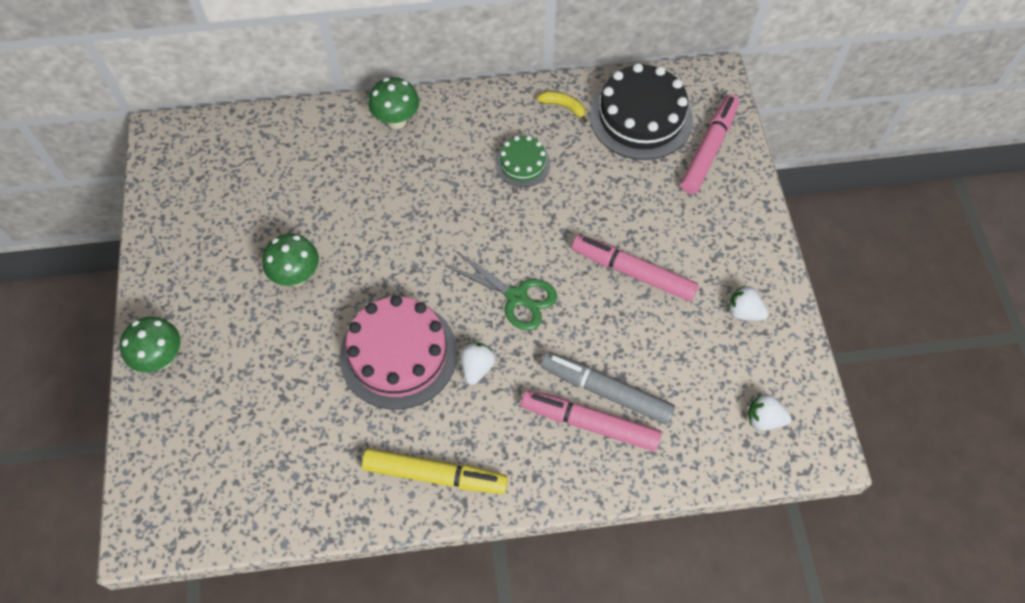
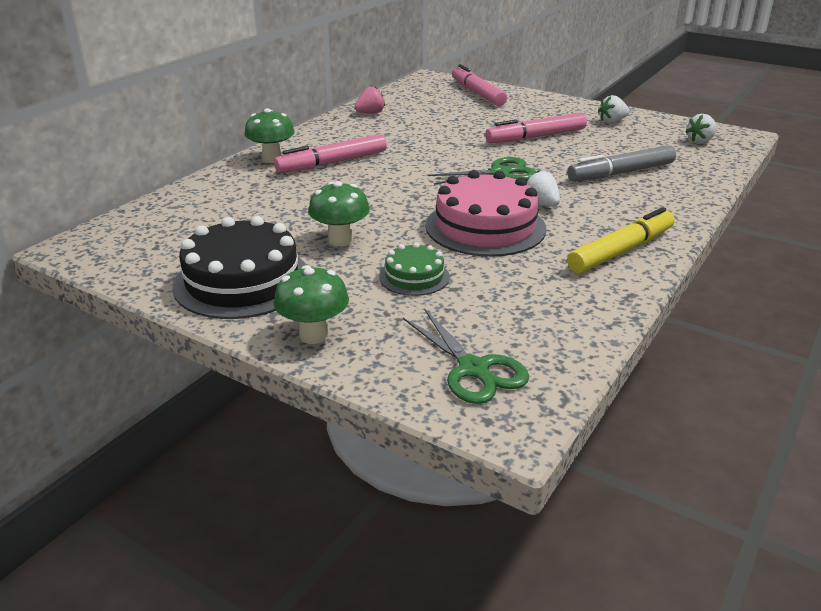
camera: 50 degrees left, 30 degrees down
green cake [495,136,551,187] -> green cake moved to [379,242,450,296]
pink marker [521,390,662,451] -> pink marker moved to [274,134,387,173]
yellow banana [537,91,587,123] -> pink strawberry [355,87,385,114]
black cake [590,63,693,160] -> black cake moved to [172,216,307,319]
none -> green scissors [403,309,529,404]

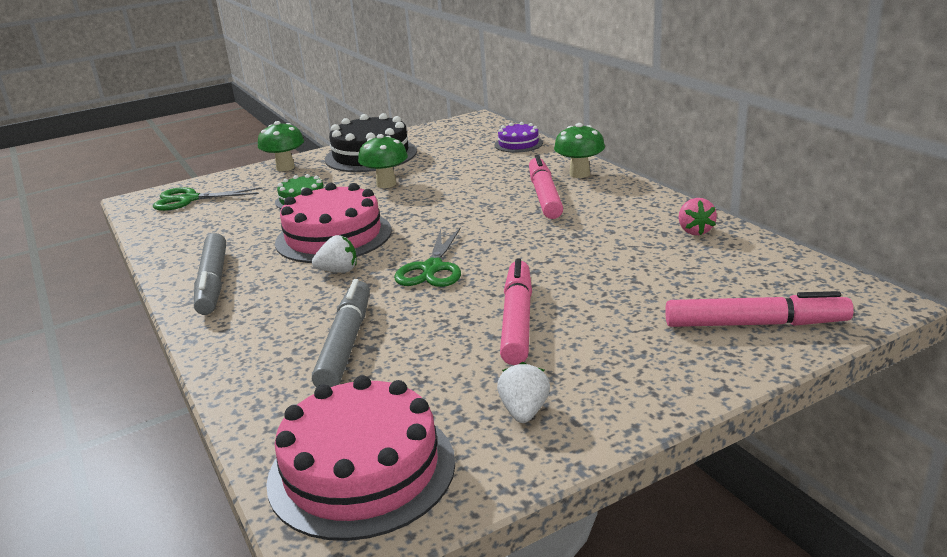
camera: 120 degrees right, 5 degrees down
yellow marker [567,207,675,273] -> grey marker [194,233,226,315]
white strawberry [685,114,717,144] -> pink cake [266,375,455,541]
none -> purple cake [494,122,543,153]

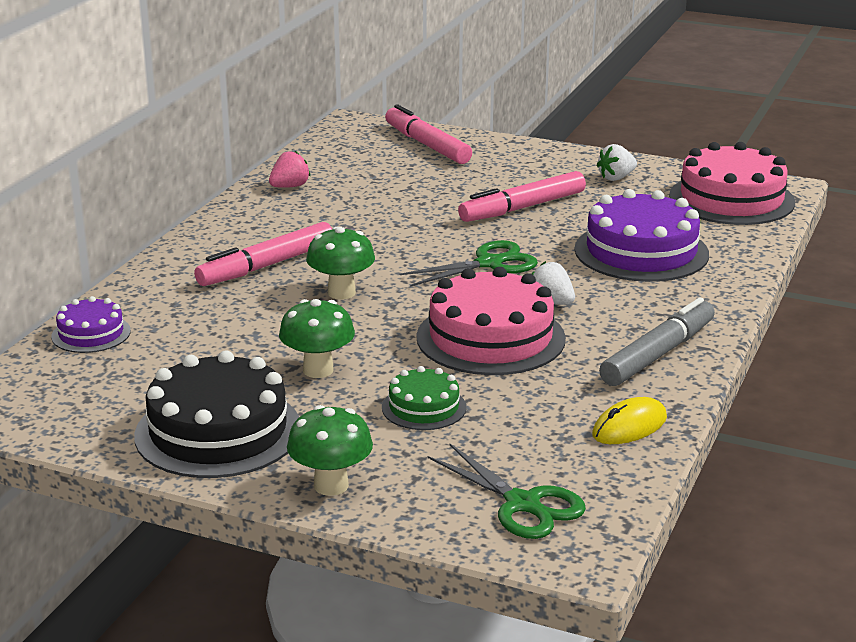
camera: 130 degrees left, 0 degrees up
grey marker [312,279,370,387] -> purple cake [575,189,709,282]
green mushroom [554,123,605,178] -> green mushroom moved to [306,227,375,300]
none -> yellow mouse [592,397,667,444]

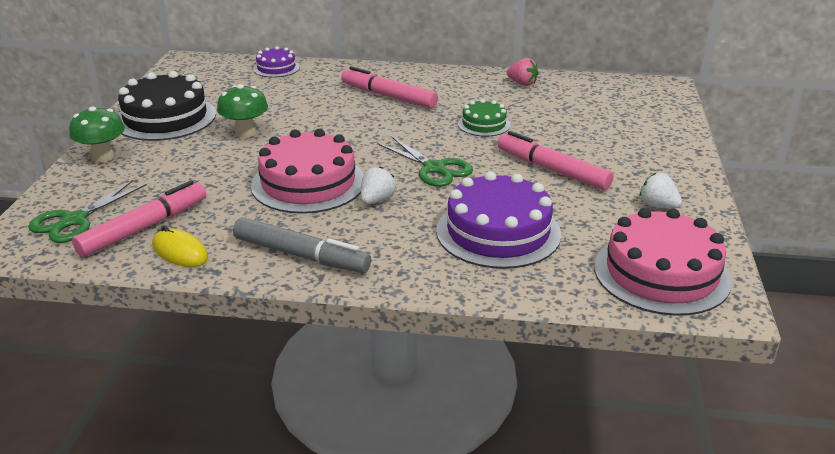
camera: 75 degrees right, 5 degrees up
green mushroom [306,227,375,300] -> none
green cake [382,366,467,430] -> green cake moved to [458,99,511,137]
pink marker [385,104,472,164] -> pink marker moved to [72,181,206,257]

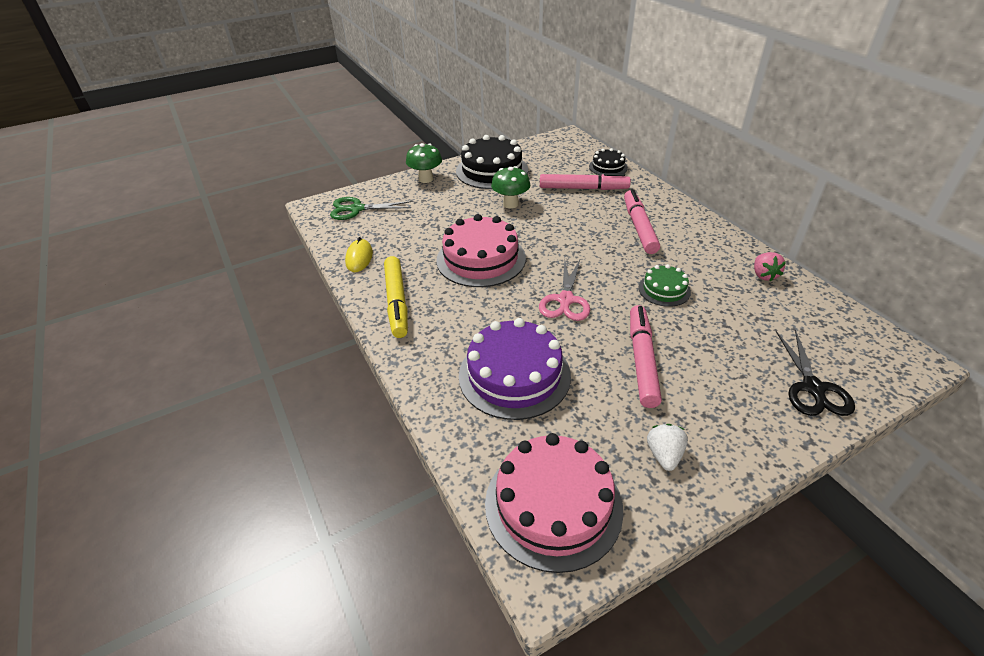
camera: 55 degrees right, 10 degrees up
pink marker [72,181,206,257] -> pink marker moved to [540,173,631,190]
grey marker [233,217,371,273] -> yellow marker [384,256,408,338]
purple cake [253,46,300,78] -> black cake [589,148,628,176]
white strawberry [361,166,396,205] -> none
green scissors [378,137,473,187] -> pink scissors [539,259,590,321]
none -> black scissors [776,330,855,416]

